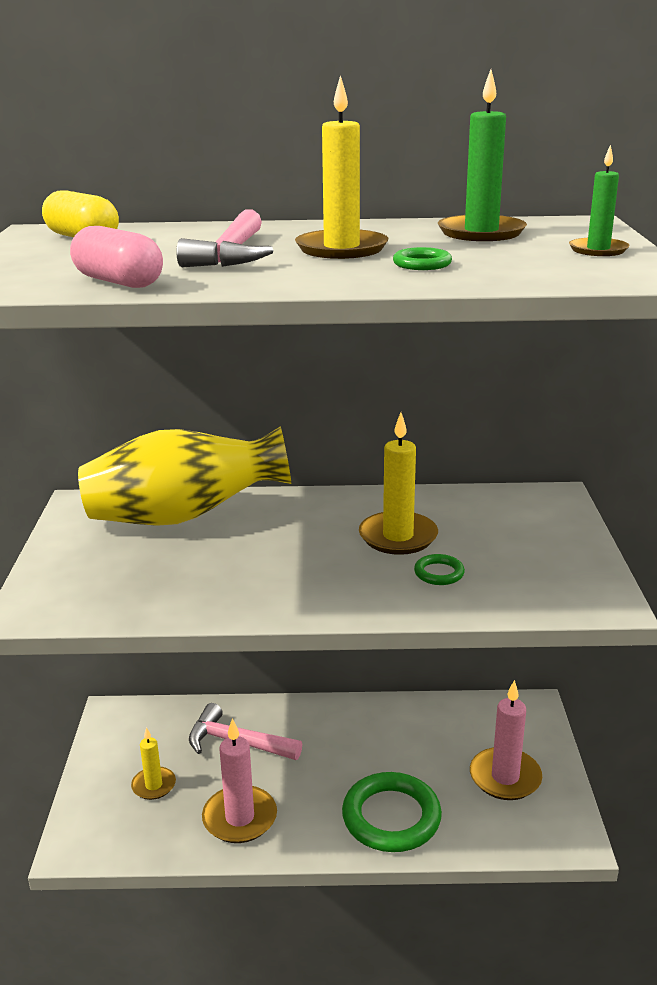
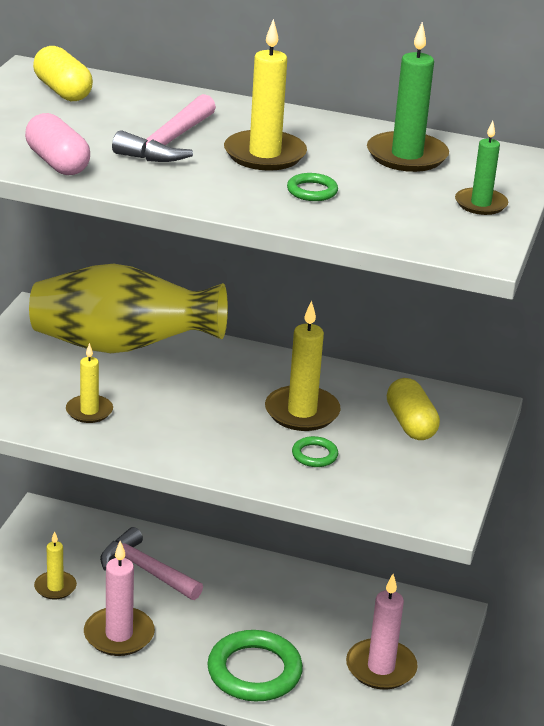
camera: 15 degrees right, 5 degrees up
none -> yellow candle [66,343,113,423]
none -> yellow capsule [387,378,440,440]

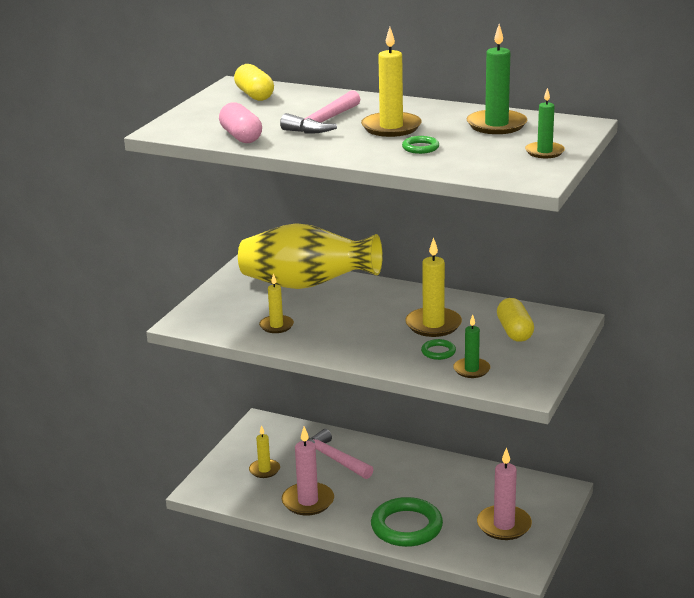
camera: 10 degrees right, 5 degrees down
none -> green candle [453,314,490,378]

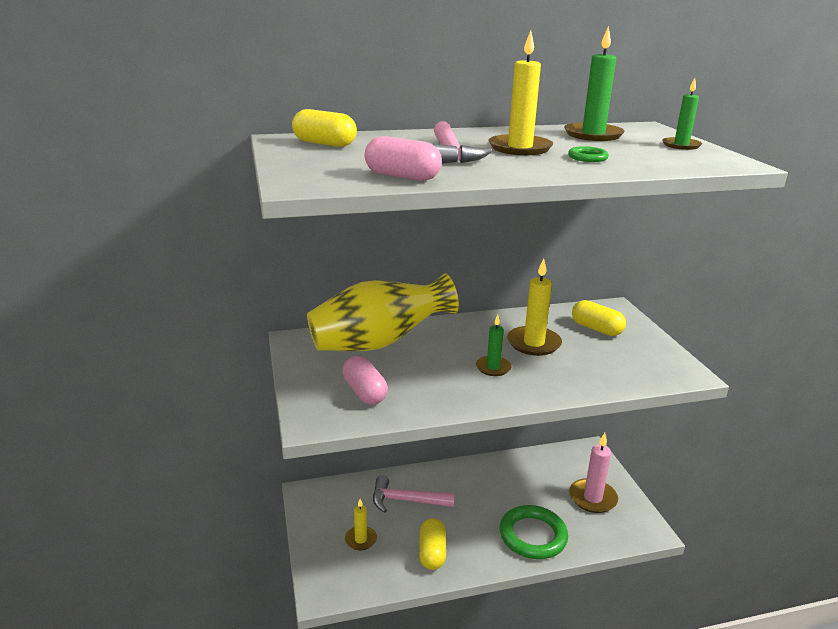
camera: 40 degrees left, 0 degrees up
yellow candle [259,273,294,333] -> none
pink candle [282,426,334,515] -> yellow capsule [419,518,446,570]
green ring [421,339,456,360] -> none
green candle [453,314,490,378] -> green candle moved to [476,315,511,376]
none -> pink capsule [342,356,388,405]

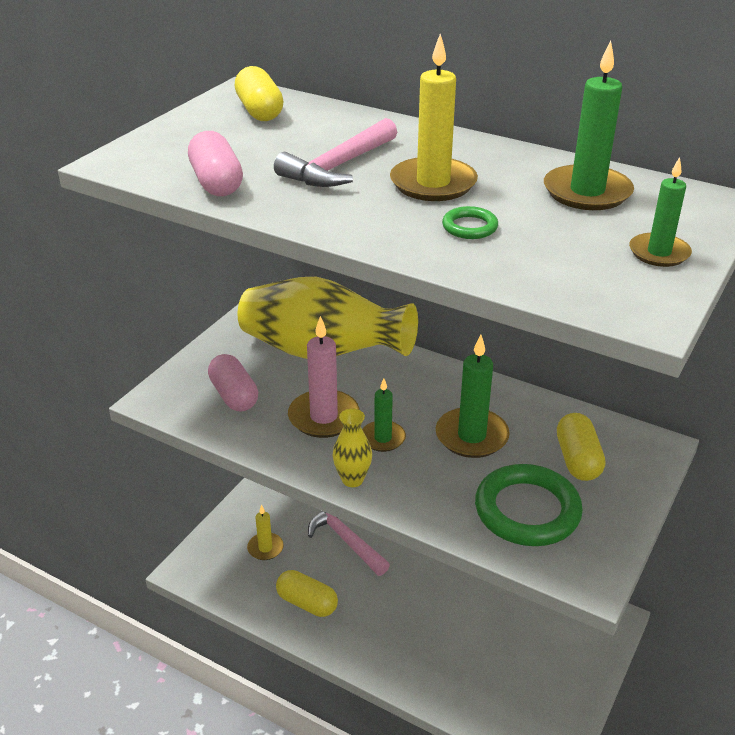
camera: 45 degrees right, 10 degrees up
pink capsule [342,356,388,405] -> pink capsule turned 45 degrees counterclockwise [208,354,258,412]
yellow capsule [419,518,446,570] -> yellow capsule turned 75 degrees clockwise [276,570,338,617]
green ring [500,505,568,559] -> green ring moved to [475,464,583,546]
yellow candle [507,258,562,356] -> green candle [435,335,510,458]
pink candle [569,433,618,513] -> pink candle moved to [288,316,360,438]
none -> yellow vase [333,408,372,487]

